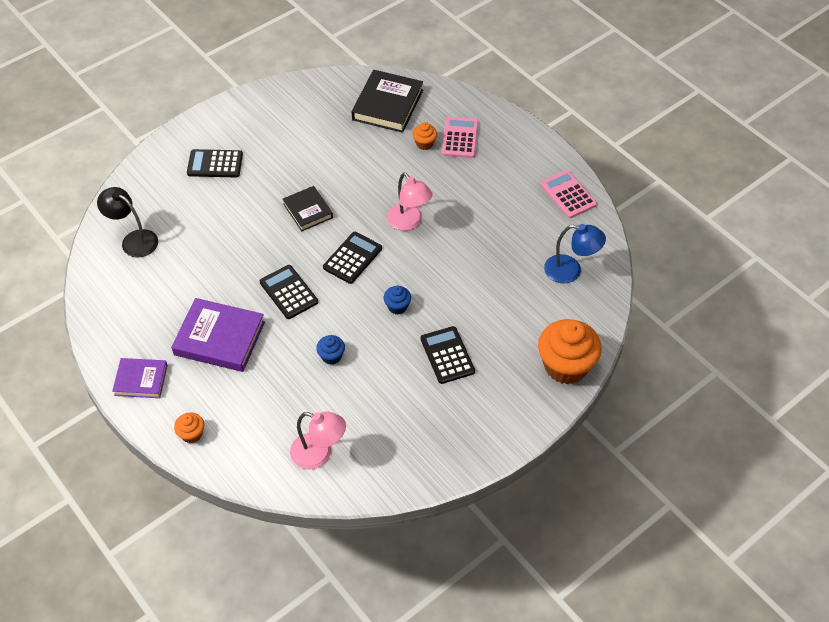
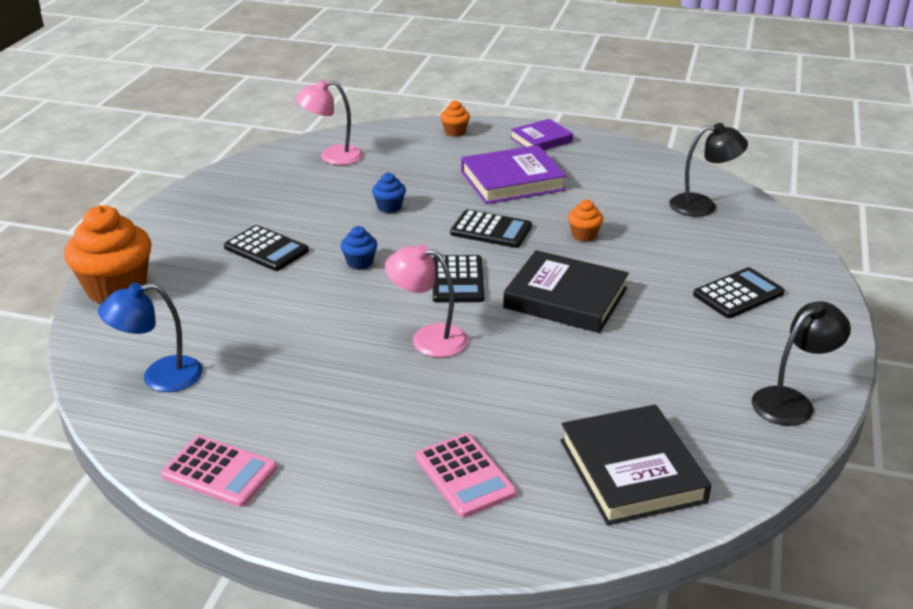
camera: 145 degrees right, 20 degrees down
black book [283,186,333,231] -> black book [503,250,629,333], size x1.63
orange cupcake [412,122,437,150] -> orange cupcake moved to [568,200,603,242]
none -> black lamp [752,301,851,426]

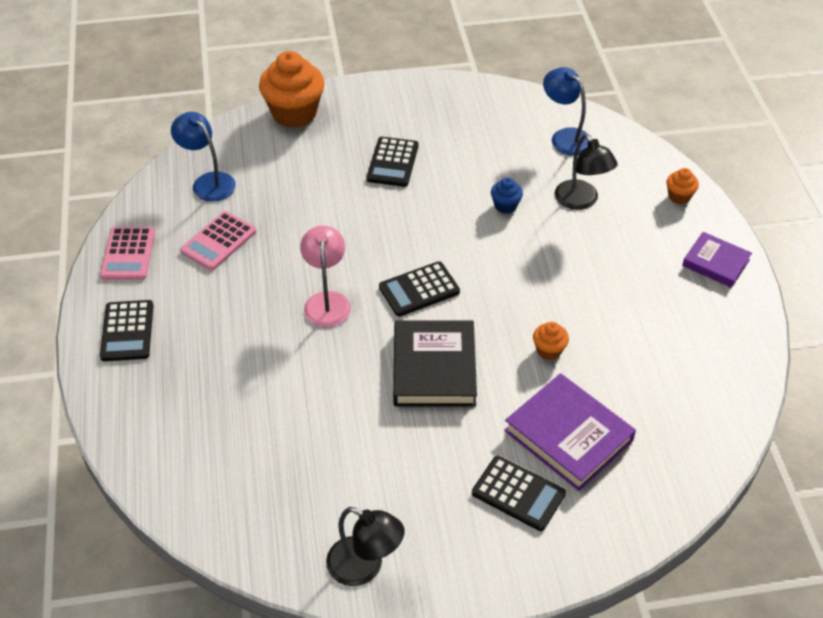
camera: 65 degrees right, 15 degrees up
pink lamp [295,80,363,165] -> blue lamp [543,67,591,156]
blue cupcake [340,226,377,270] -> none
pink calculator [415,433,517,518] -> pink calculator moved to [180,211,256,270]
black calculator [450,209,532,248] -> black calculator moved to [100,300,154,361]
purple book [461,145,566,204] -> purple book moved to [504,373,636,491]
black book [560,405,711,525] -> none
black lamp [669,123,748,217] -> black lamp moved to [555,134,618,210]

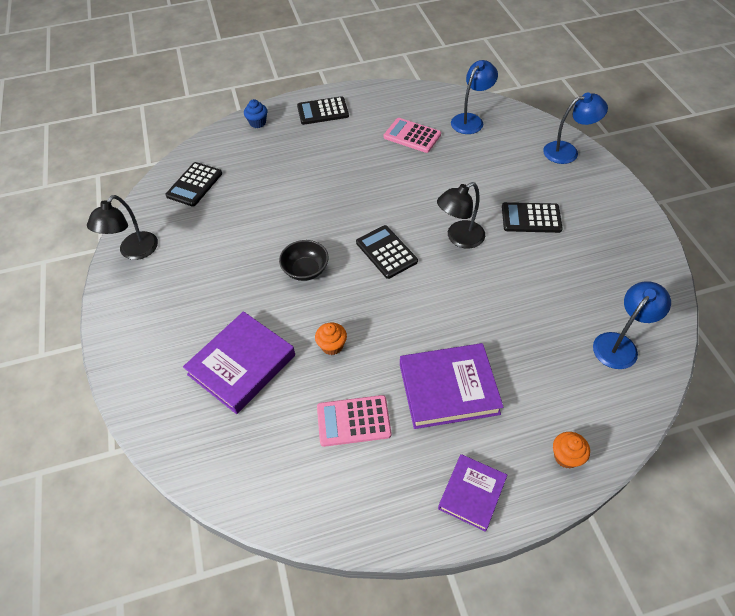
camera: 85 degrees right, 5 degrees up
pink calculator [100,227,155,280] -> pink calculator moved to [317,395,391,447]
orange cupcake [259,51,325,128] -> blue lamp [543,93,608,164]
pink lamp [300,226,351,327] -> none
black book [393,320,477,407] -> black bowl [279,240,329,281]
black calculator [472,456,566,531] -> black calculator moved to [165,162,222,207]
blue cupcake [491,177,523,214] -> blue cupcake moved to [244,99,267,128]
black lamp [555,134,618,210] -> black lamp moved to [437,182,485,249]
none -> purple book [400,343,503,429]

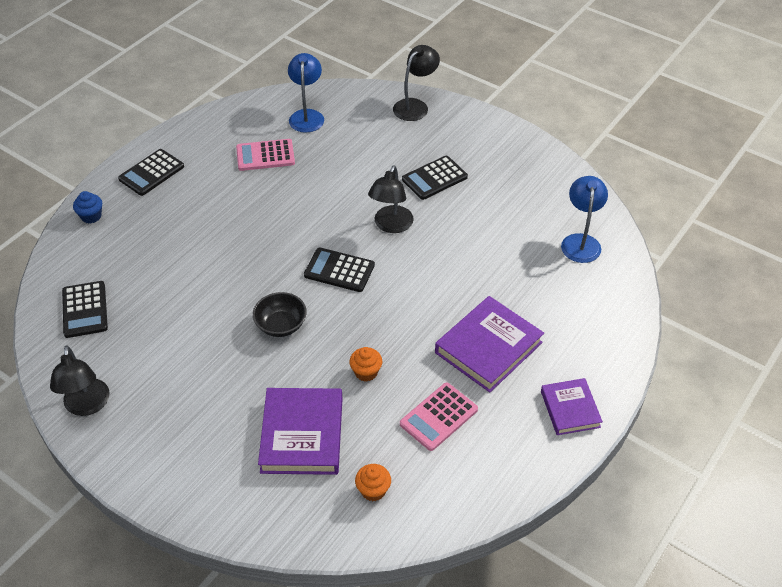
camera: 40 degrees left, 5 degrees down
blue lamp [543,93,608,164] -> black lamp [393,45,440,121]
orange cupcake [553,432,590,469] -> orange cupcake moved to [355,464,391,502]

